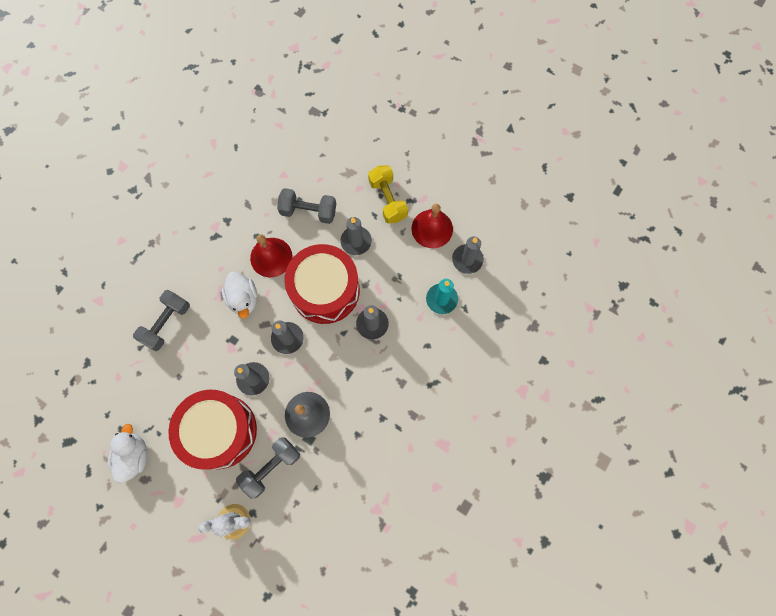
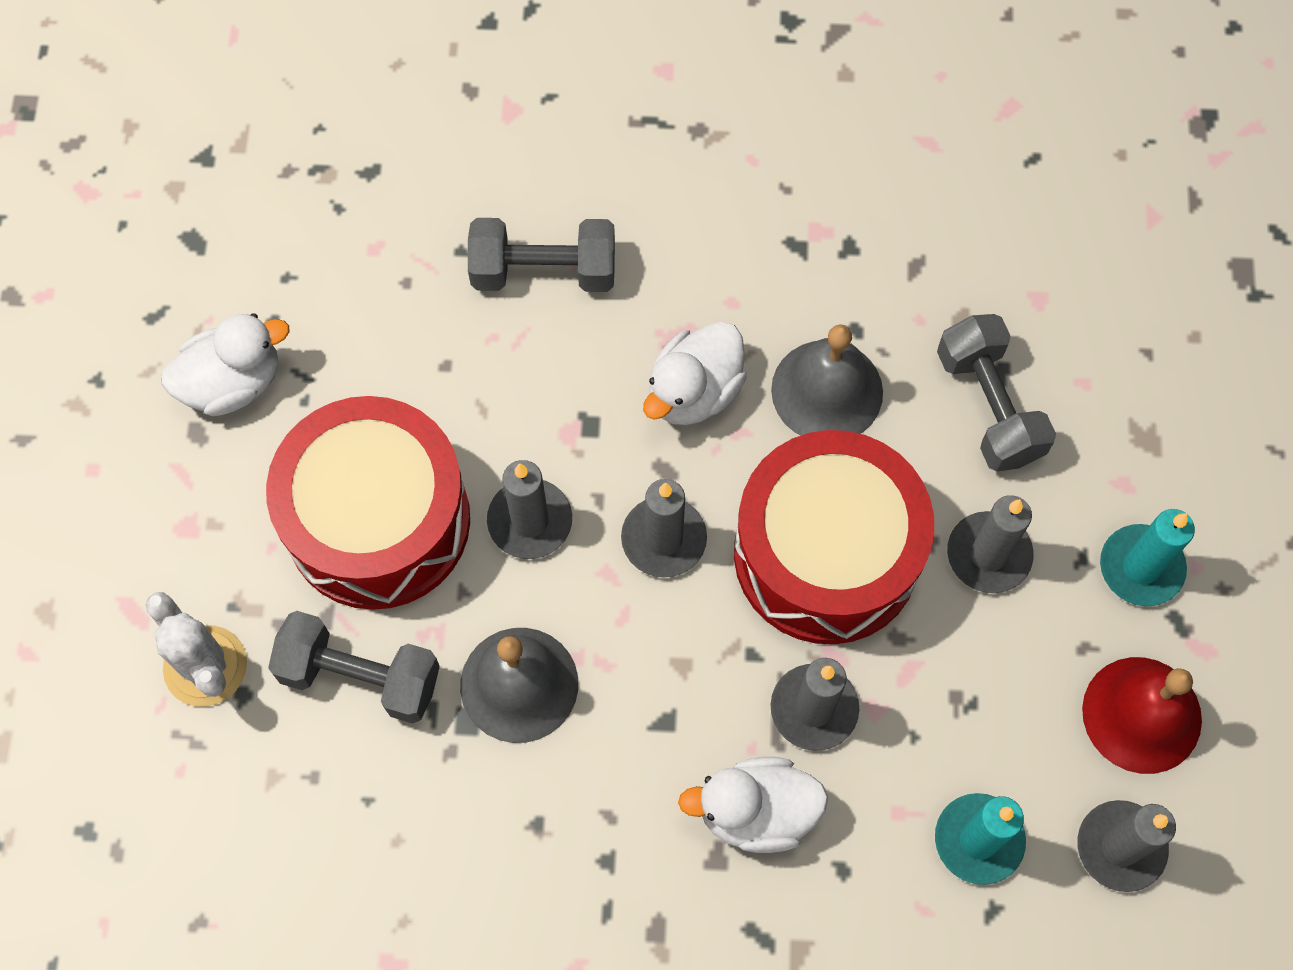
camera: 60 degrees right, 5 degrees down
red bell [250,234,292,277] -> grey bell [771,324,883,436]
yellow dumbbell [368,165,408,224] -> turquoise candle [1100,509,1195,606]
none -> white duck [678,757,828,853]

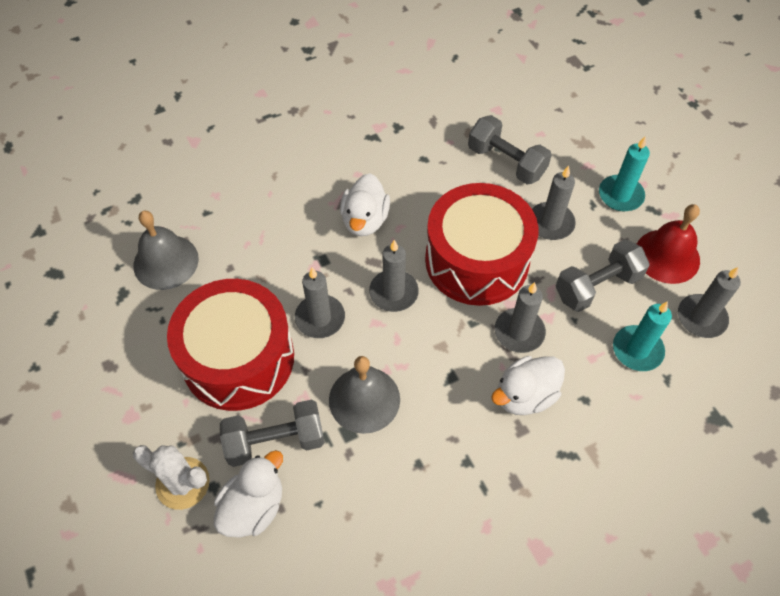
camera: 30 degrees left, 10 degrees down
white duck [161,314,289,416] -> white duck moved to [214,450,283,537]
grey dumbbell [468,218,615,292] -> grey dumbbell moved to [556,239,650,312]
grey bell [771,324,883,436] -> grey bell moved to [133,210,199,290]

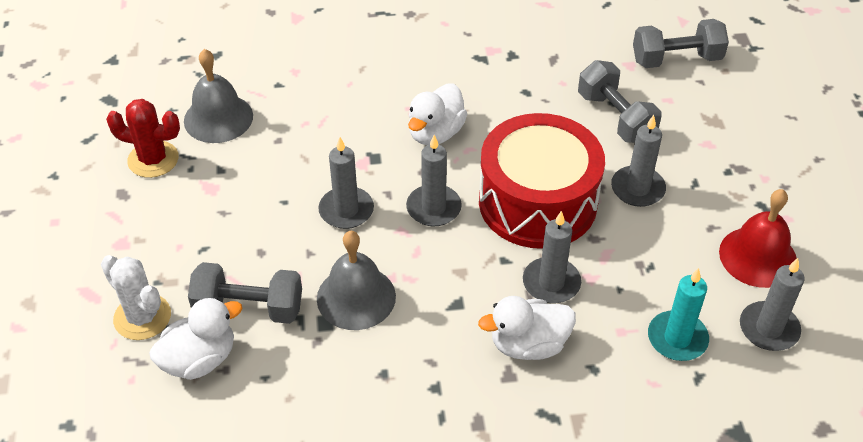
camera: 20 degrees right, 10 degrees down
red drum [167,279,294,411] -> none
grey dumbbell [556,239,650,312] -> grey dumbbell moved to [633,19,729,68]
turquoise candle [599,137,650,211] -> none
none -> red cactus [106,99,180,178]

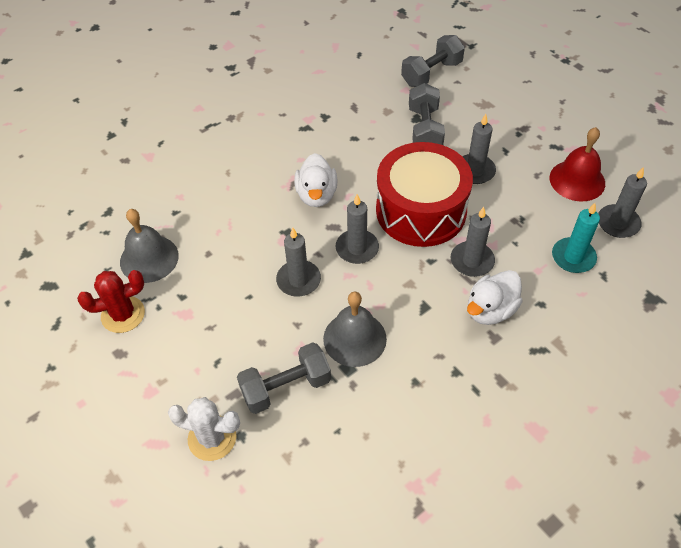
camera: 30 degrees left, 5 degrees up
white duck [149,297,242,380] -> none
grey dumbbell [578,60,662,143] -> grey dumbbell turned 60 degrees clockwise [409,83,445,145]

